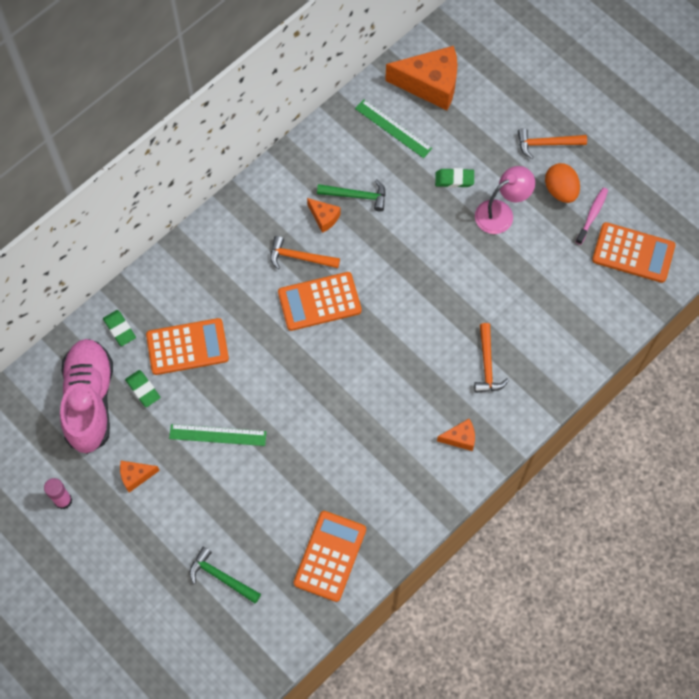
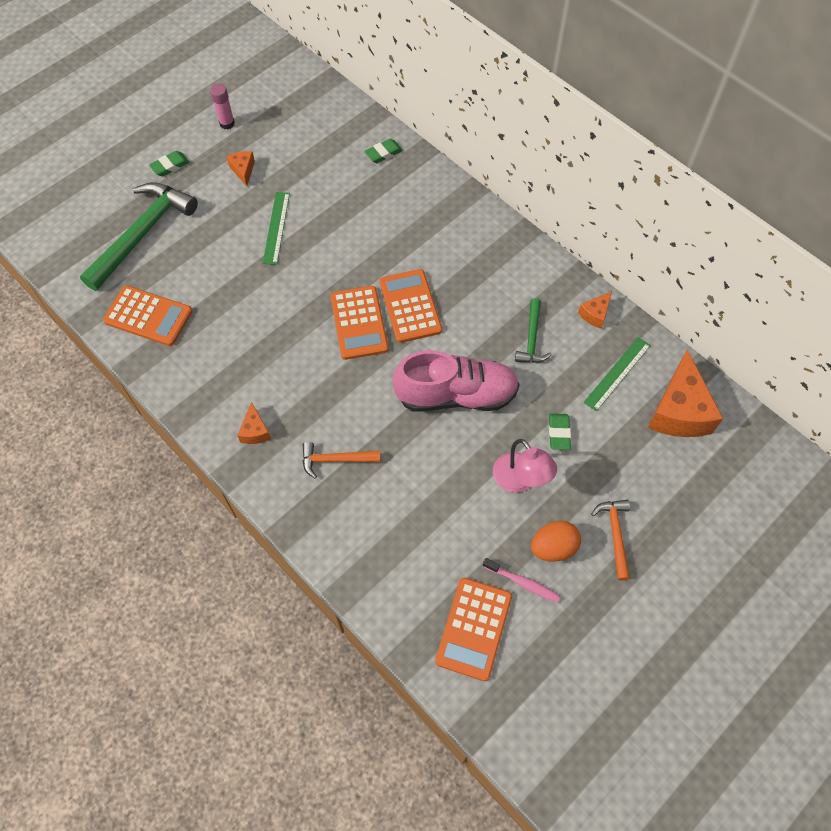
camera: 90 degrees right, 5 degrees down
pink shoe [60,339,113,454] -> pink shoe moved to [392,351,520,412]
green eraser [125,370,160,407] -> green eraser moved to [149,151,190,176]
orange calculator [146,318,229,375] -> orange calculator moved to [330,286,388,360]
green hammer [189,547,261,603] -> green hammer [80,182,198,291], size x1.98
orange hammer [270,236,340,269] -> none
orange cheese [307,198,340,233] -> orange cheese moved to [578,291,612,329]

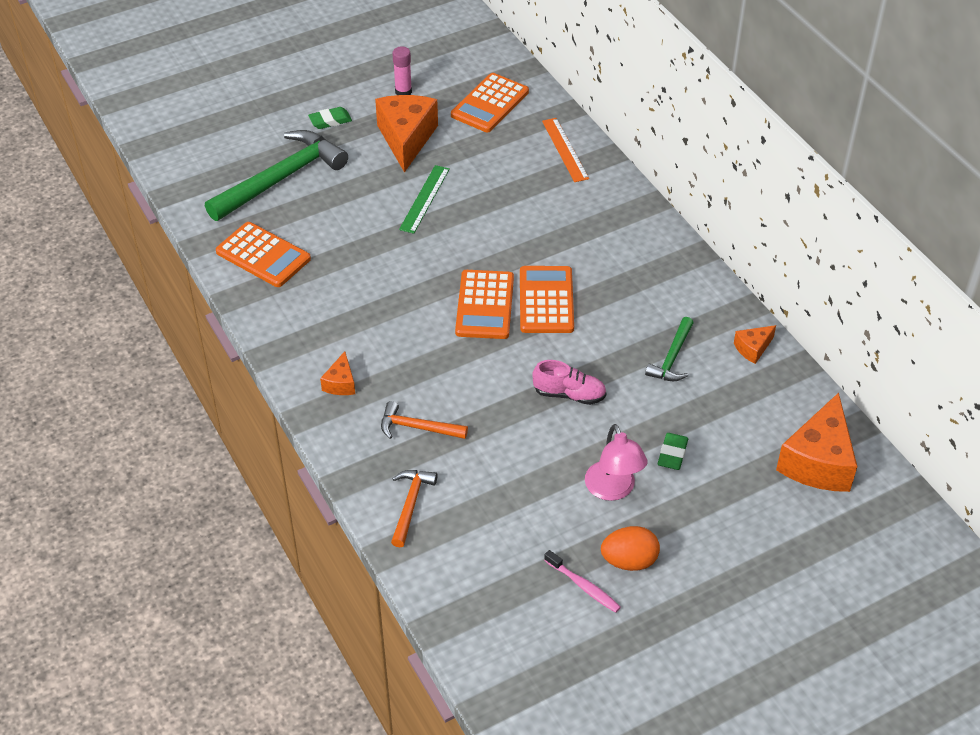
camera: 15 degrees right, 15 degrees down
orange cheese [226,151,255,186] -> orange cheese [375,95,438,172], size x2.09
green eraser [364,139,403,163] -> orange ruler [542,118,589,182]
pink shoe [392,351,520,412] -> pink shoe [532,360,606,405], size x0.53
orange calculator [435,578,512,681] -> orange calculator moved to [451,73,529,132]
green ruler [583,337,651,411] -> none
orange hammer [591,500,630,581] -> orange hammer moved to [391,470,437,547]

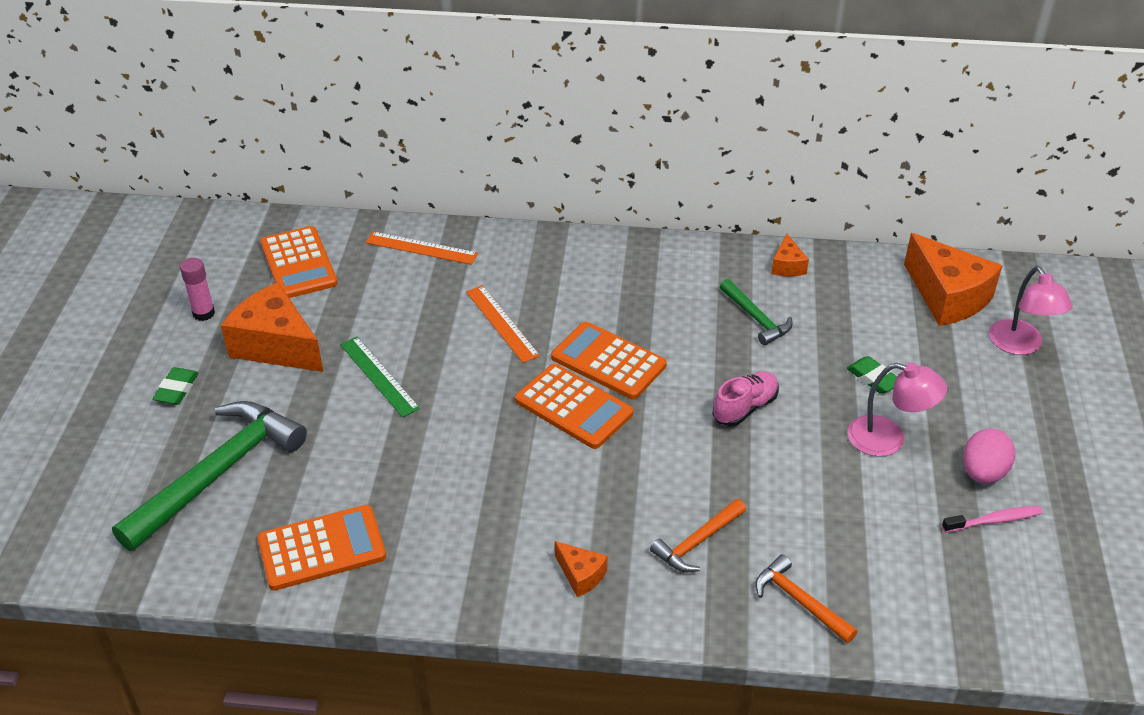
camera: 55 degrees left, 5 degrees down
green hammer [205,130,348,221] -> green hammer turned 45 degrees clockwise [112,401,307,551]
orange egg [601,526,660,571] -> pink egg [963,428,1015,484]
none -> orange ruler [466,285,540,363]
none -> pink lamp [989,266,1073,355]

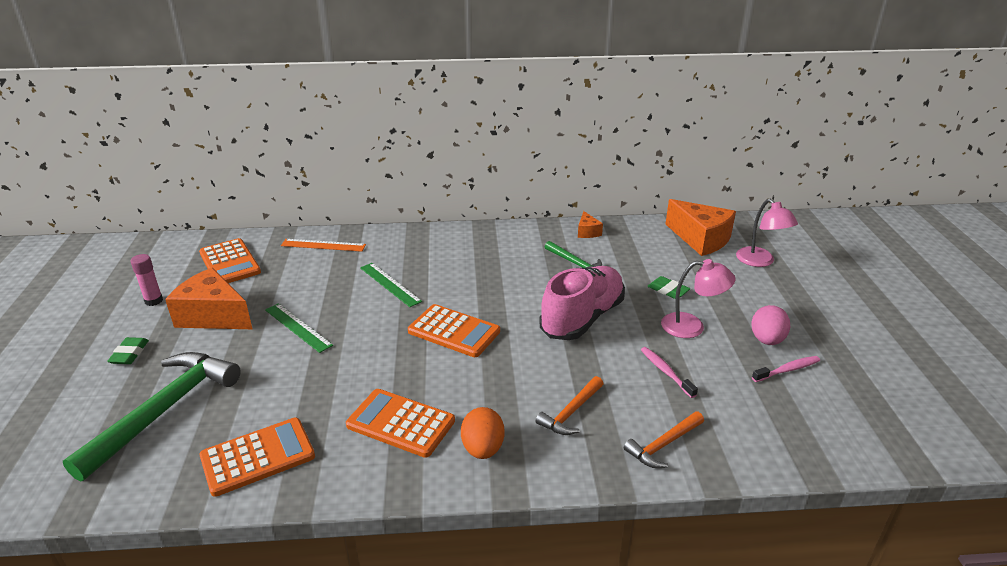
camera: 10 degrees left, 10 degrees down
orange ruler [466,285,540,363] -> green ruler [360,263,422,307]
orange calculator [551,322,667,399] -> orange calculator moved to [346,389,455,458]
orange cheese [555,541,608,597] -> orange egg [461,407,504,459]
pink shoe [712,371,779,426] -> pink shoe [539,266,625,340], size x1.89
orange hammer [755,554,858,643] -> orange hammer turned 75 degrees counterclockwise [624,411,704,468]
none -> pink toothbrush [641,347,698,398]

